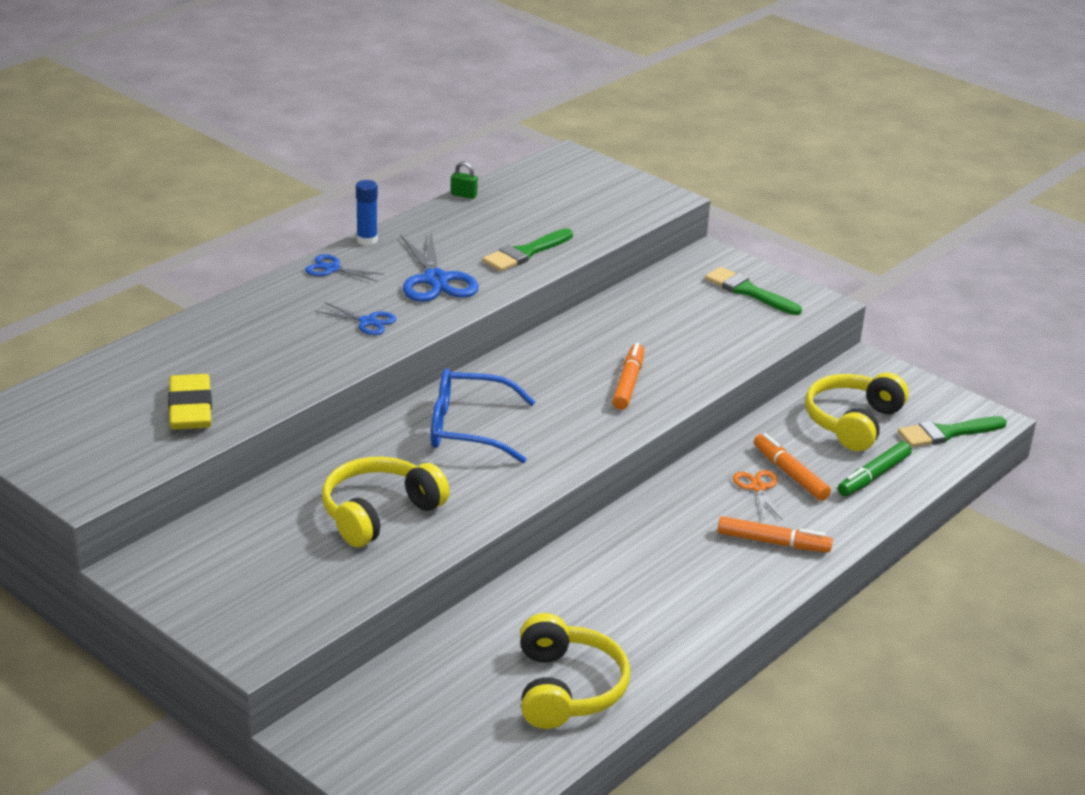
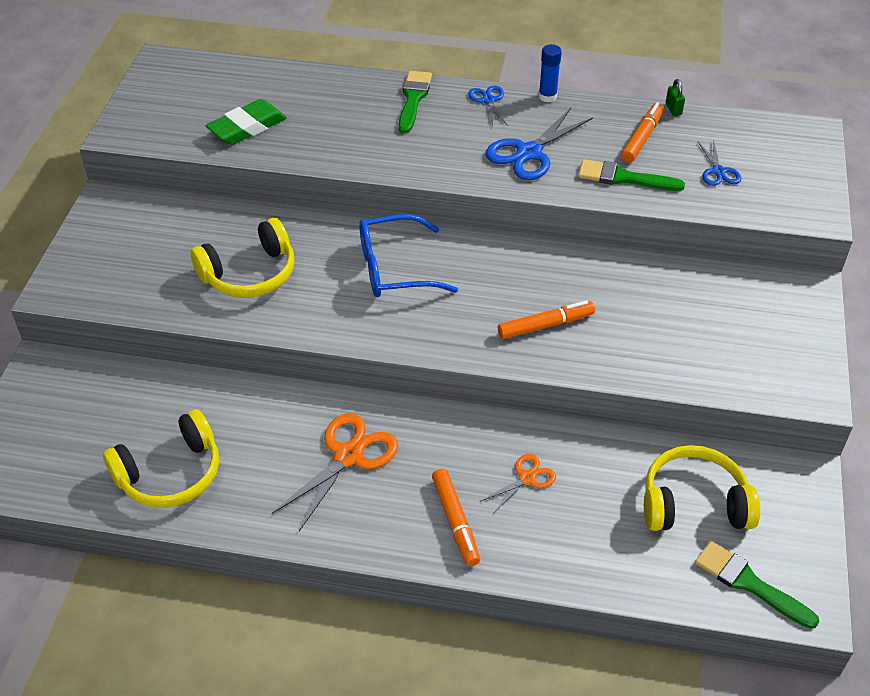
camera: 60 degrees right, 15 degrees up
yellow eraser [168,374,212,429] -> green eraser [206,99,287,145]
blue scissors [315,302,396,335] -> blue scissors moved to [698,139,741,186]
yellow headphones [322,457,450,547] -> yellow headphones turned 135 degrees clockwise [191,218,295,298]
blue glasses [431,368,535,463] -> blue glasses turned 75 degrees counterclockwise [359,214,458,297]
green brush [705,267,802,315] -> green brush moved to [398,71,432,134]
orange marker [754,433,831,501] -> orange marker moved to [621,102,664,163]
green marker [838,441,912,496] -> none
none -> orange scissors [272,413,398,531]

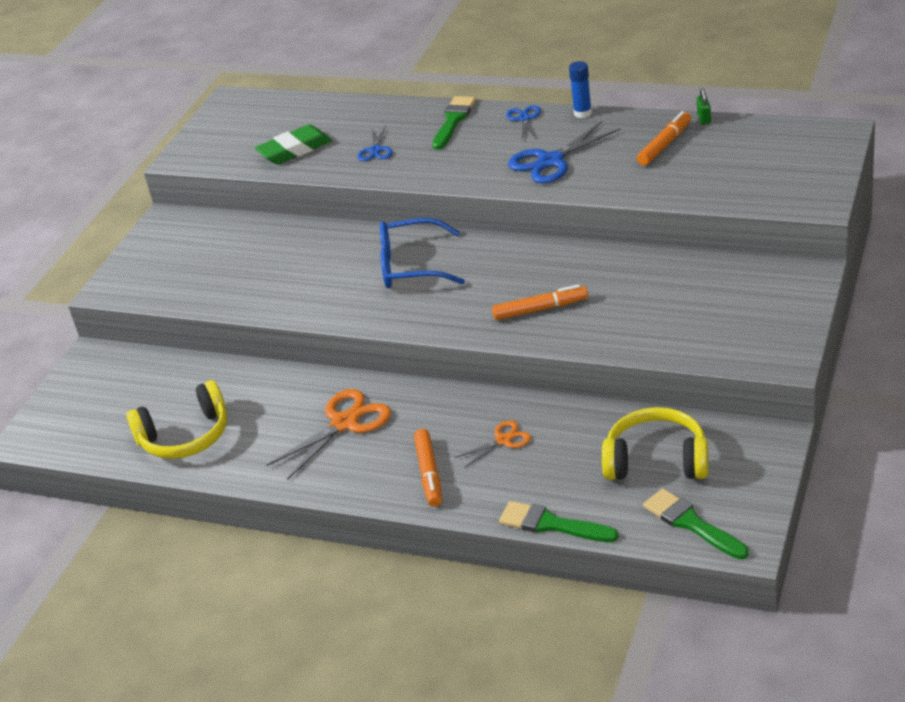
camera: 15 degrees right, 10 degrees down
yellow headphones [191,218,295,298] -> none
green brush [578,159,685,191] -> green brush moved to [499,501,619,542]
blue scissors [698,139,741,186] -> blue scissors moved to [357,126,392,161]

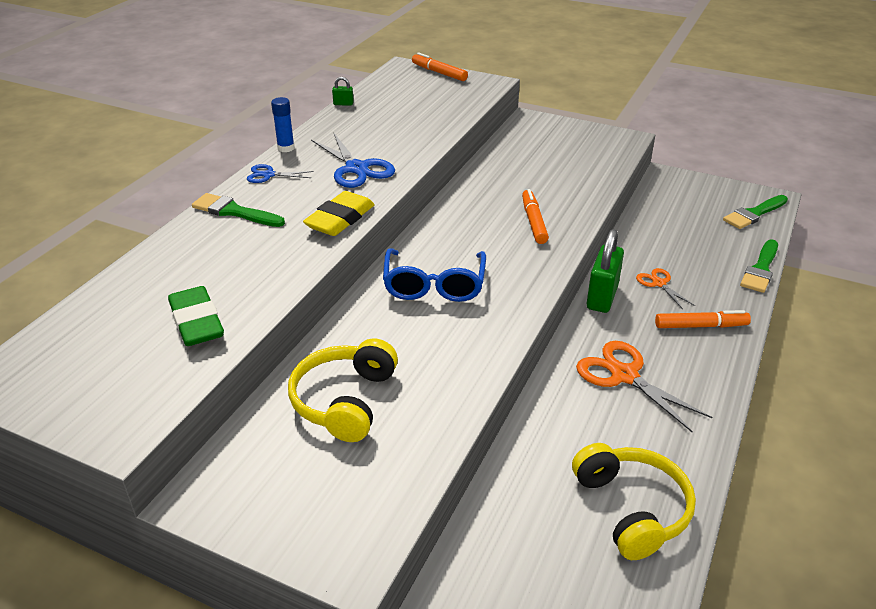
camera: 90 degrees left, 0 degrees up
blue scissors [357,126,392,161] -> none
yellow headphones [602,407,708,480] -> yellow headphones moved to [288,338,398,442]
orange marker [637,111,691,166] -> orange marker moved to [412,52,468,81]
none -> yellow eraser [303,191,375,236]
none -> green padlock [587,229,624,313]

